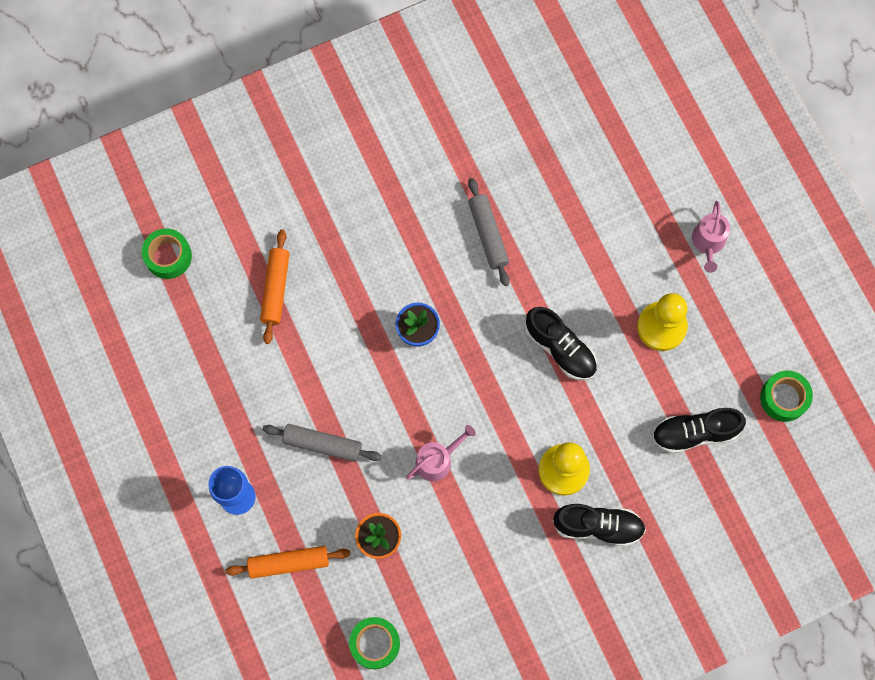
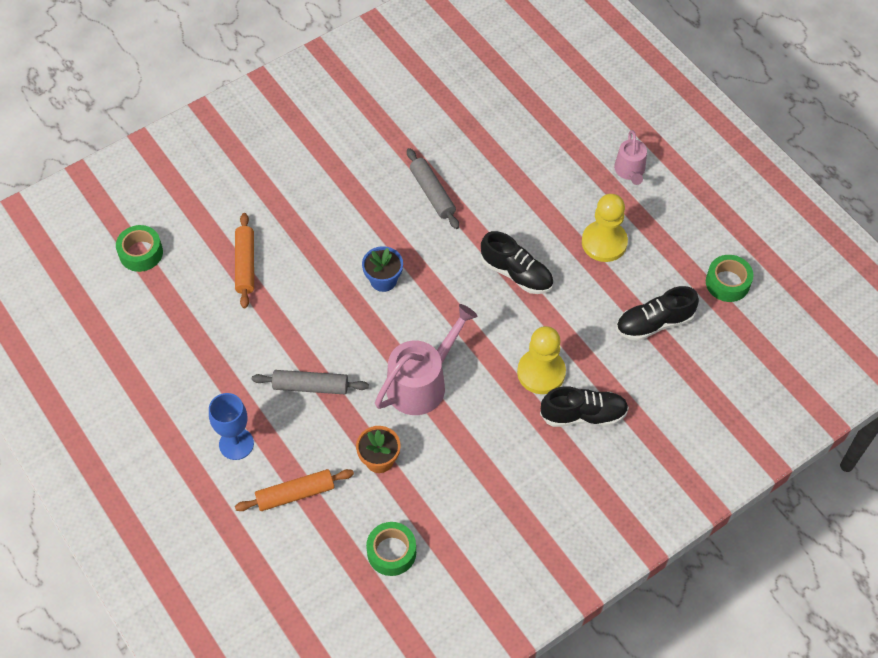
camera: 10 degrees left, 15 degrees down
pink watering can [406,425,476,481] -> pink watering can [375,304,478,415], size x1.73

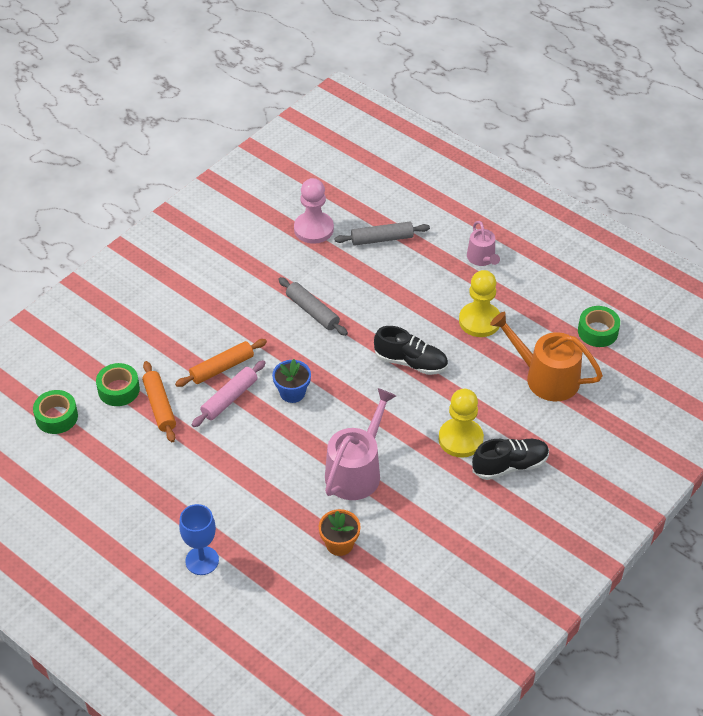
camera: 15 degrees left, 10 degrees down
orange rolling pin [235,469,354,511] -> orange rolling pin moved to [175,339,267,387]
grey rolling pin [252,370,369,394] -> grey rolling pin moved to [334,221,430,246]
green tape [366,522,416,576] -> green tape moved to [96,363,140,406]
black shoe [616,286,699,341] -> orange watering can [490,312,603,401]
none -> pink rolling pin [192,360,266,427]
none -> pink pawn [294,178,334,244]

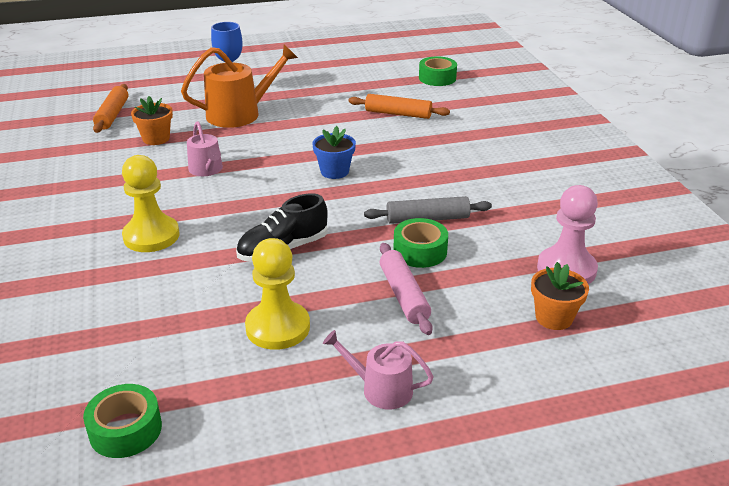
camera: 125 degrees right, 15 degrees down
green tape [96,363,140,406] -> green tape moved to [393,218,448,268]
orange rolling pin [175,339,267,387] -> orange rolling pin moved to [93,84,128,133]
pink rolling pin [192,360,266,427] -> pink rolling pin moved to [380,243,433,335]
pink watering can [325,388,396,500] -> pink watering can [187,121,223,176], size x0.58
grey rolling pin [334,221,430,246] -> none
black shoe [472,439,549,480] -> none
orange watering can [490,312,603,401] -> orange watering can moved to [181,44,298,128]
none -> orange flower pot [531,262,589,330]

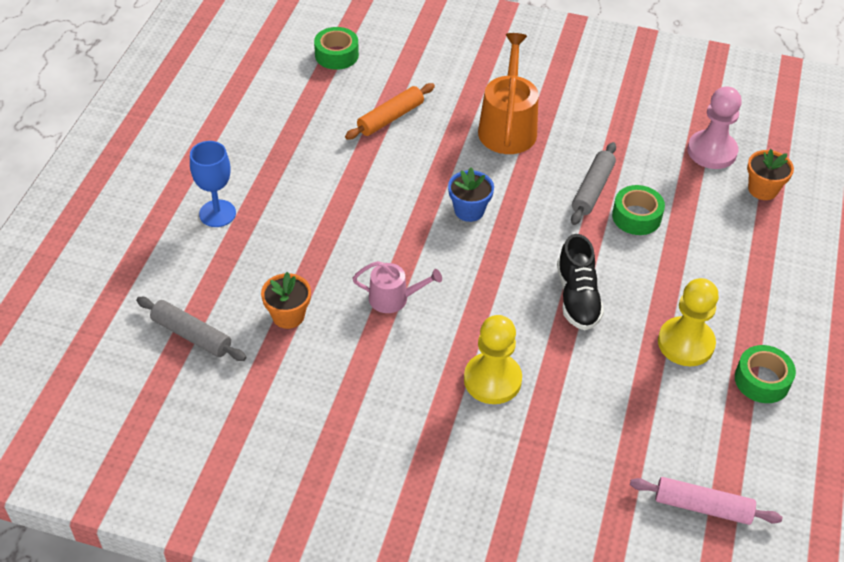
camera: 60 degrees left, 15 degrees up
green tape [83,384,162,458] -> green tape moved to [735,345,796,403]
orange rolling pin [93,84,128,133] -> grey rolling pin [136,297,247,361]
orange watering can [181,44,298,128] -> orange watering can moved to [478,33,539,154]
pink watering can [323,330,434,409] -> none
pink rolling pin [380,243,433,335] -> pink rolling pin moved to [630,477,782,525]

